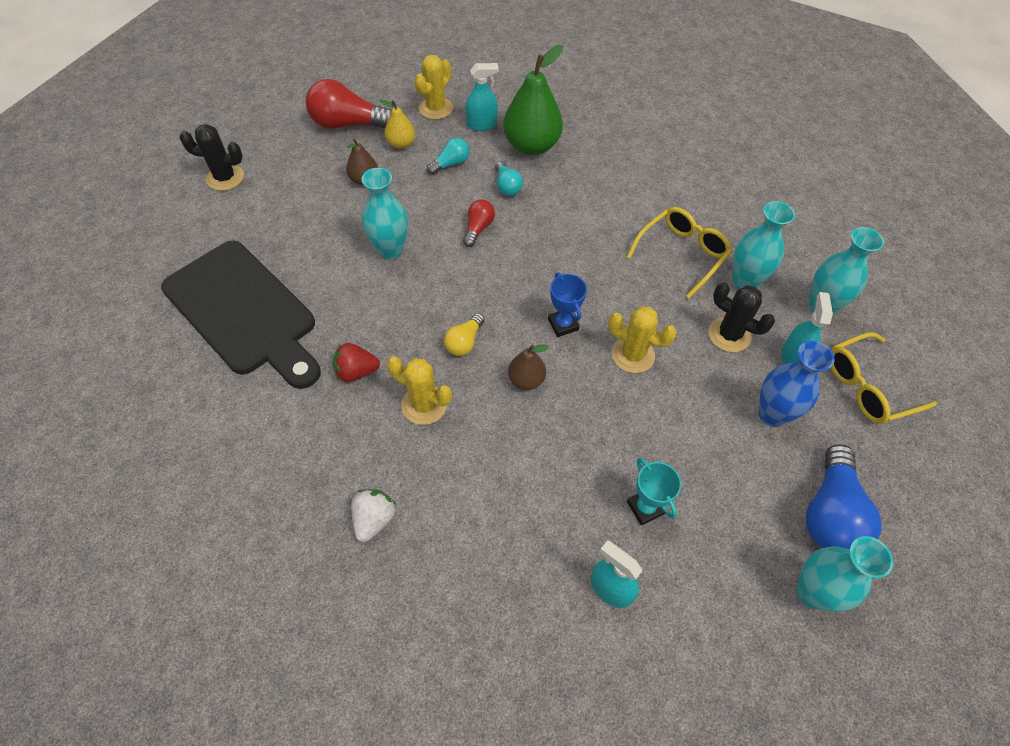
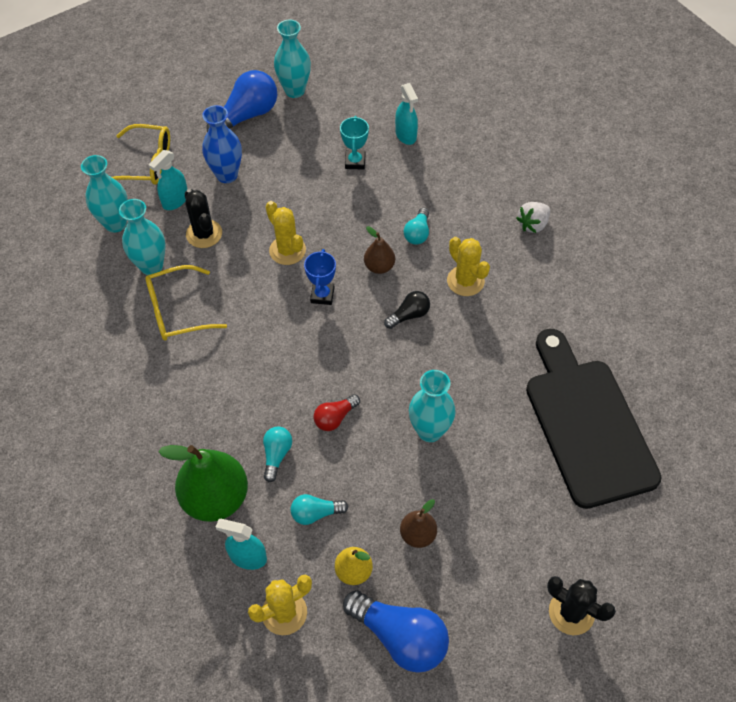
camera: 150 degrees left, 0 degrees up
red light bulb [306,79,392,129] -> blue light bulb [343,590,449,673]
red strawberry [333,343,380,382] -> none
yellow light bulb [444,313,485,356] -> black light bulb [384,291,430,329]
none -> turquoise light bulb [404,208,429,245]

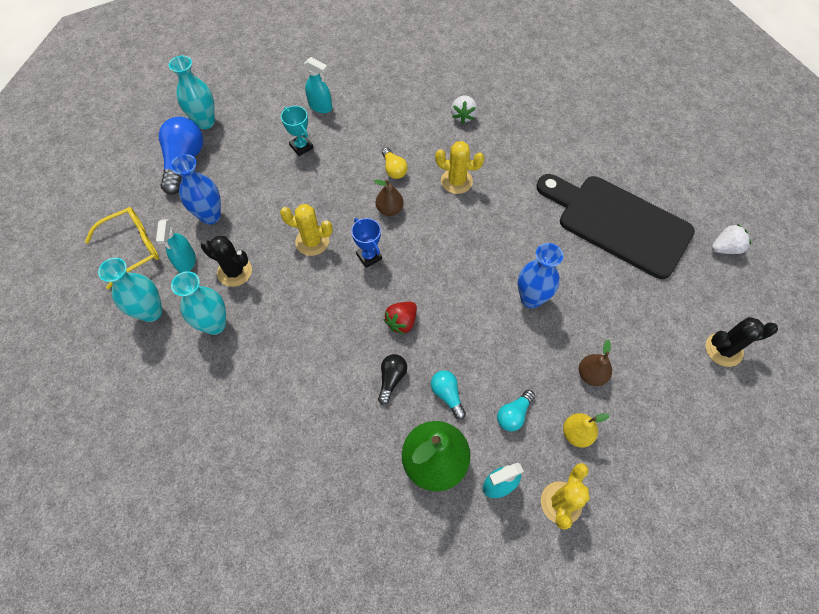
camera: 40 degrees left, 5 degrees up
yellow glasses [145,265,227,341] -> none
red light bulb [314,394,360,431] -> none
blue light bulb [343,590,449,673] -> none
black light bulb [384,291,430,329] -> black light bulb moved to [378,354,407,405]
turquoise light bulb [404,208,429,245] -> yellow light bulb [382,147,407,179]
turquoise vase [409,370,456,442] -> blue vase [518,243,563,308]
none -> red strawberry [384,302,417,335]
none -> white strawberry [712,224,751,254]

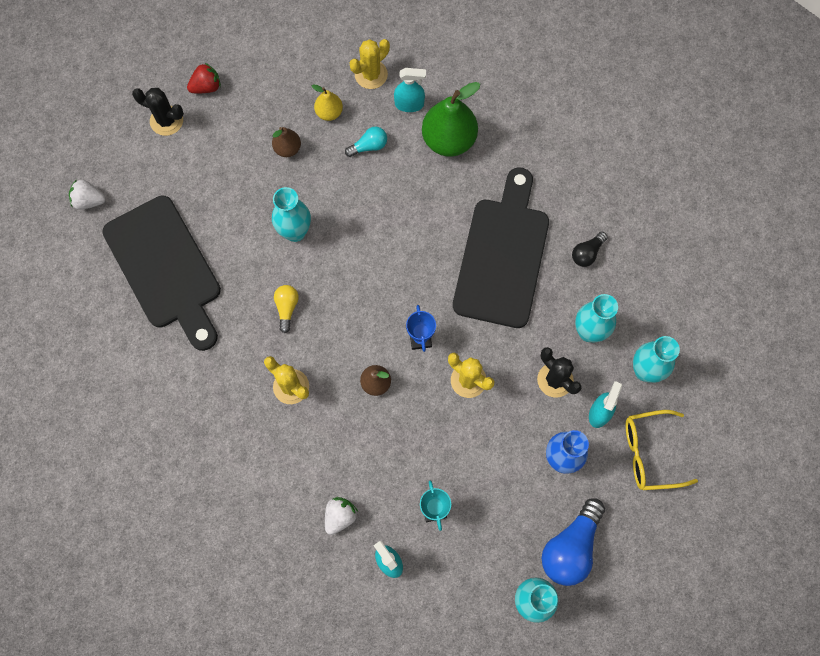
camera: 155 degrees left, 10 degrees up
black light bulb [378,354,407,405] -> black light bulb moved to [572,232,608,267]
yellow light bulb [382,147,407,179] -> yellow light bulb moved to [274,285,299,333]
red strawberry [384,302,417,335] -> red strawberry moved to [187,63,221,93]
turquoise light bulb [431,370,466,419] -> none
white strawberry [451,95,477,124] -> white strawberry moved to [325,497,358,535]
blue vase [518,243,563,308] -> turquoise vase [272,187,311,242]
none -> black cutting board [453,168,549,328]

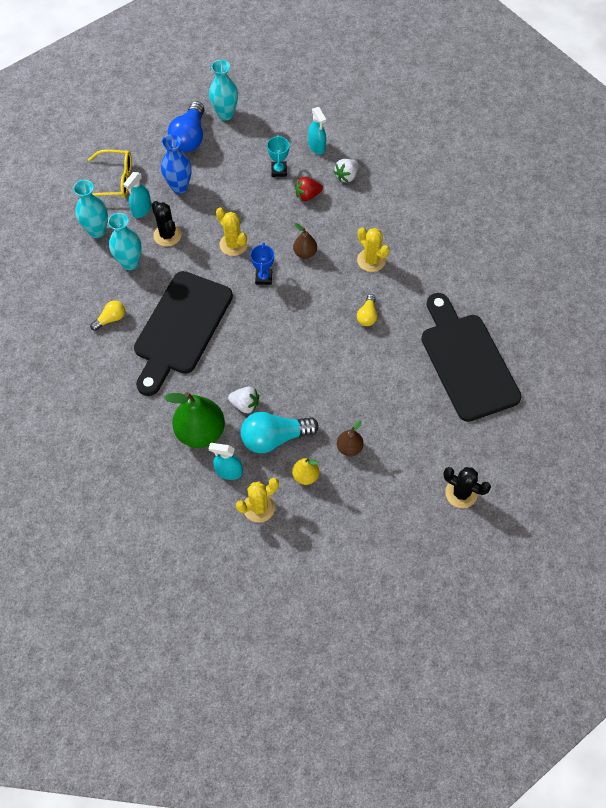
camera: 170 degrees left, 10 degrees down
white strawberry [69,179,106,210] -> white strawberry moved to [228,387,259,413]
red strawberry [187,63,221,93] -> red strawberry moved to [295,177,323,201]
turquoise vase [272,187,311,242] -> none
turquoise light bulb [345,126,387,157] -> turquoise light bulb [240,412,319,453], size x1.88
blue light bulb [542,498,605,586] -> blue light bulb turned 150 degrees clockwise [168,101,205,152]
black light bulb [572,232,608,267] -> yellow light bulb [90,300,125,331]

